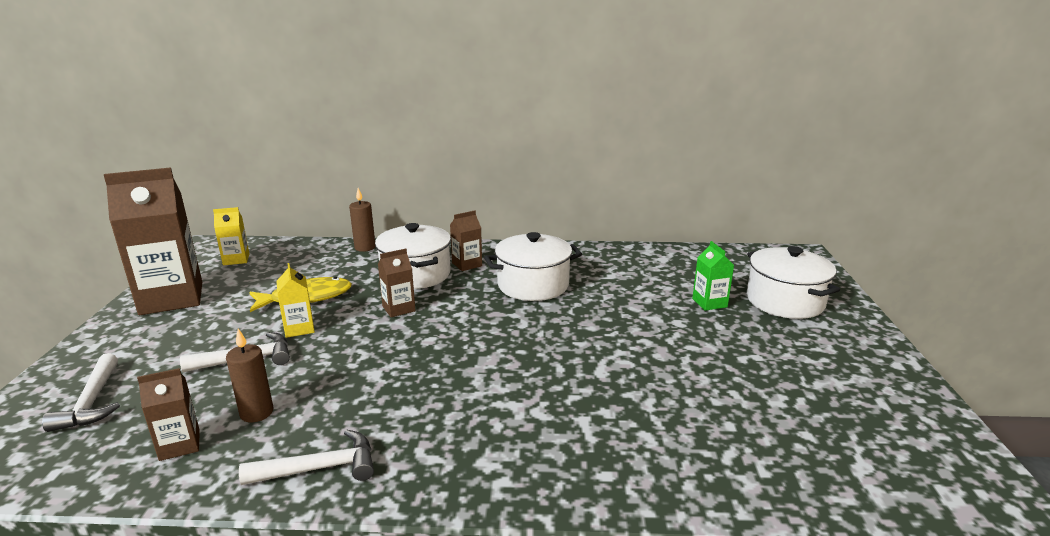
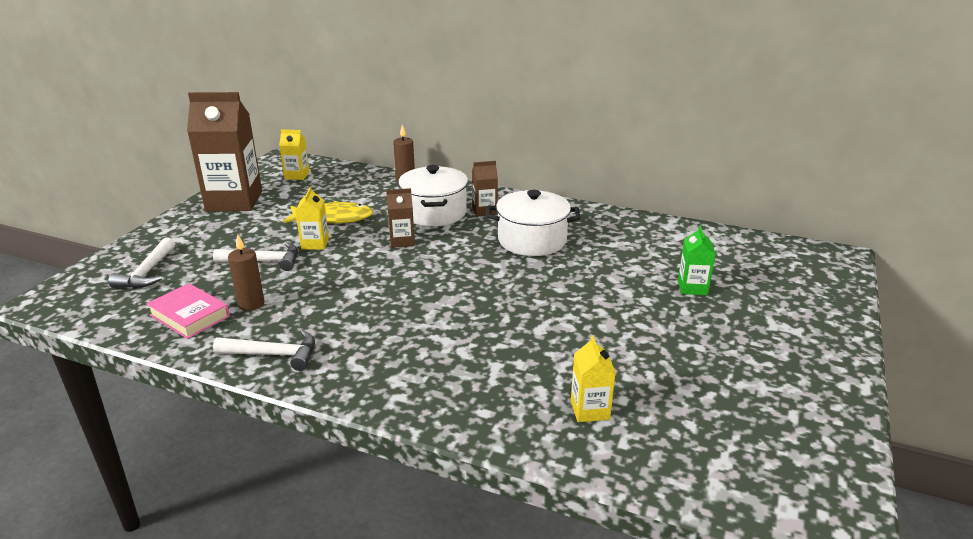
camera: 20 degrees right, 5 degrees up
brown carton [137,368,200,461] -> pink book [146,283,230,339]
white pot [747,246,840,319] -> none
none -> yellow carton [571,335,616,422]

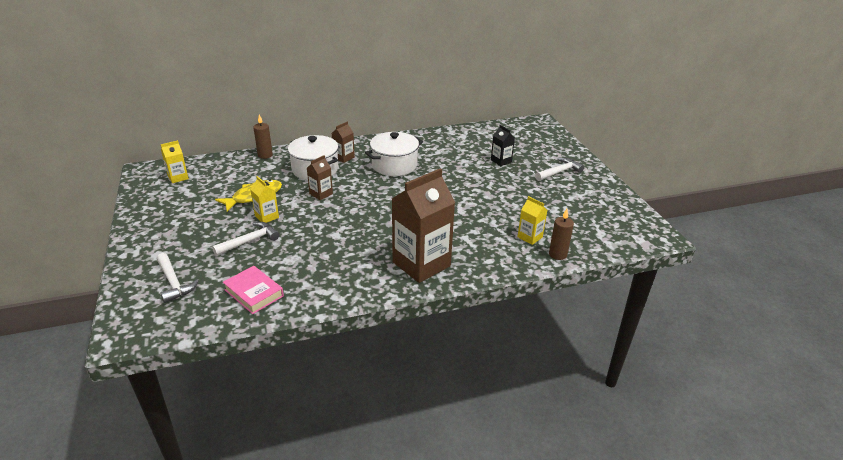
camera: 40 degrees left, 5 degrees up
pink book [146,283,230,339] -> pink book turned 45 degrees clockwise [223,266,284,314]
brown carton [187,92,262,211] -> brown carton moved to [392,168,455,283]
white hammer [213,330,315,371] -> white hammer moved to [535,158,584,181]
brown candle [228,234,264,311] -> brown candle moved to [549,209,574,260]
green carton [678,226,716,295] -> black carton [491,125,515,166]

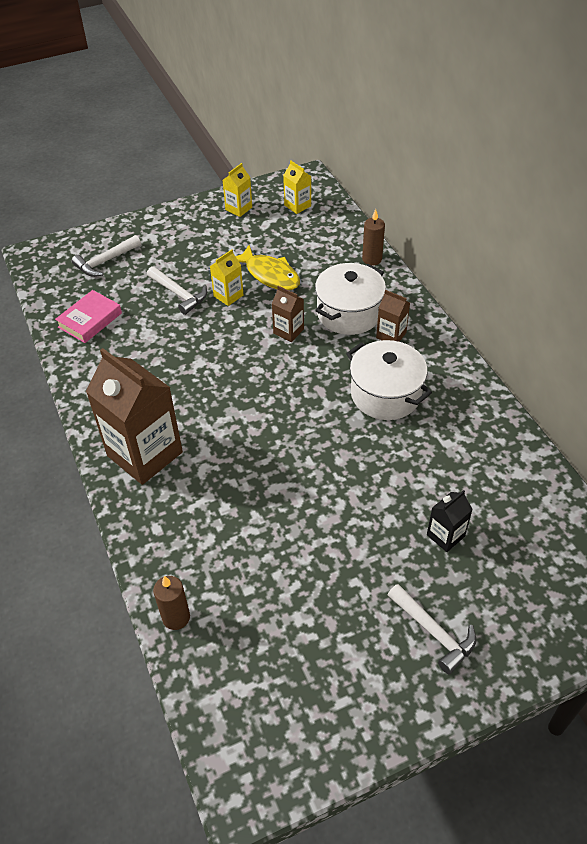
camera: 85 degrees right, 15 degrees up
yellow carton [518,196,547,245] -> yellow carton moved to [223,163,252,217]

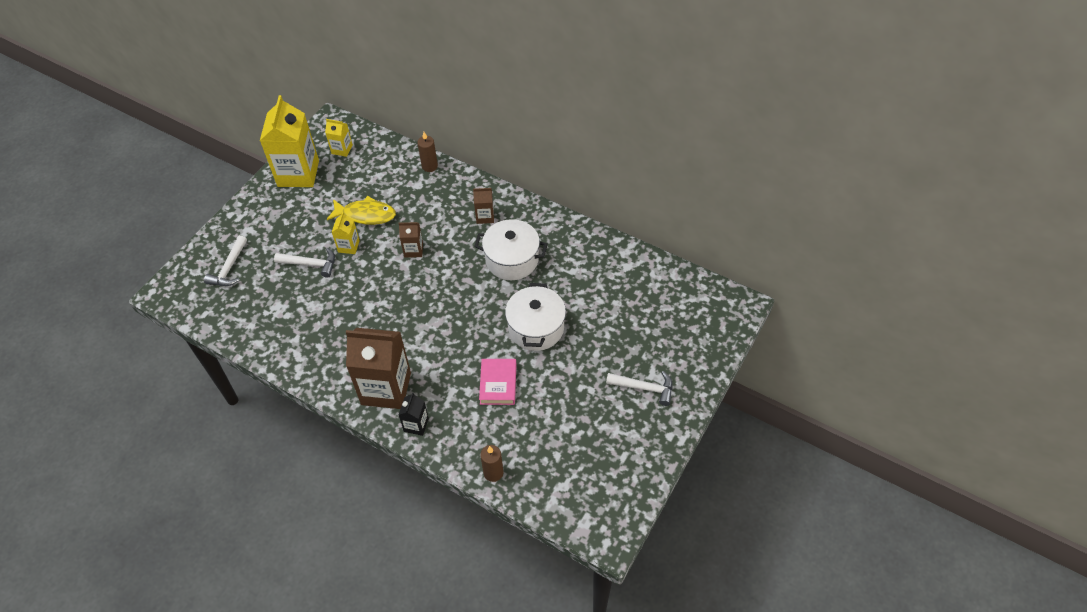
camera: 35 degrees left, 5 degrees up
pink book [55,290,122,343] -> pink book moved to [479,359,517,405]
yellow carton [223,163,252,217] -> yellow carton [260,95,319,187], size x2.15
white pot [315,263,386,335] -> white pot moved to [505,283,566,351]
black carton [427,490,473,552] -> black carton moved to [398,392,429,436]

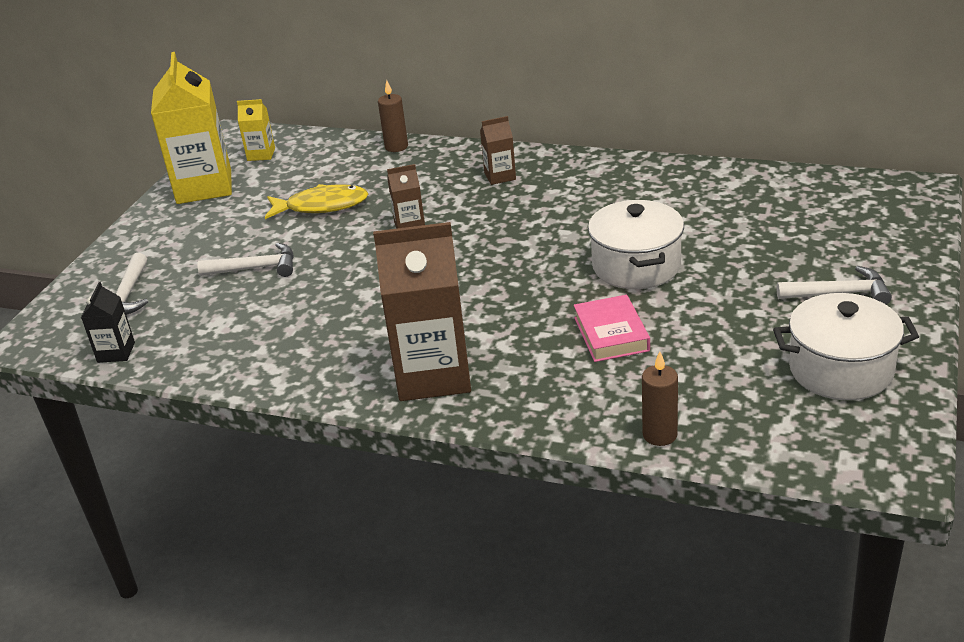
camera: 10 degrees left, 20 degrees down
yellow carton [331,212,360,254] -> none
black carton [398,392,429,436] -> black carton moved to [81,282,135,363]
white pot [474,219,548,280] -> white pot moved to [773,293,919,400]

